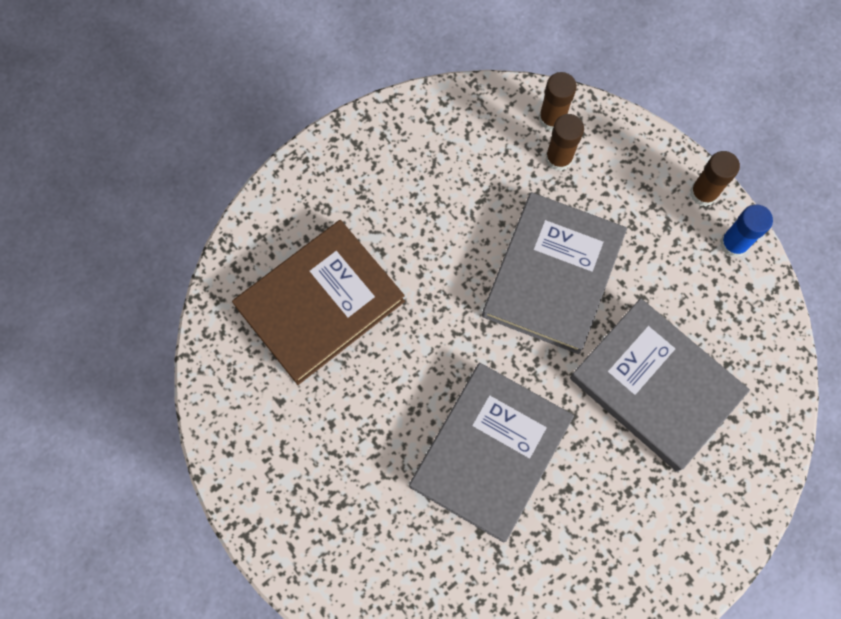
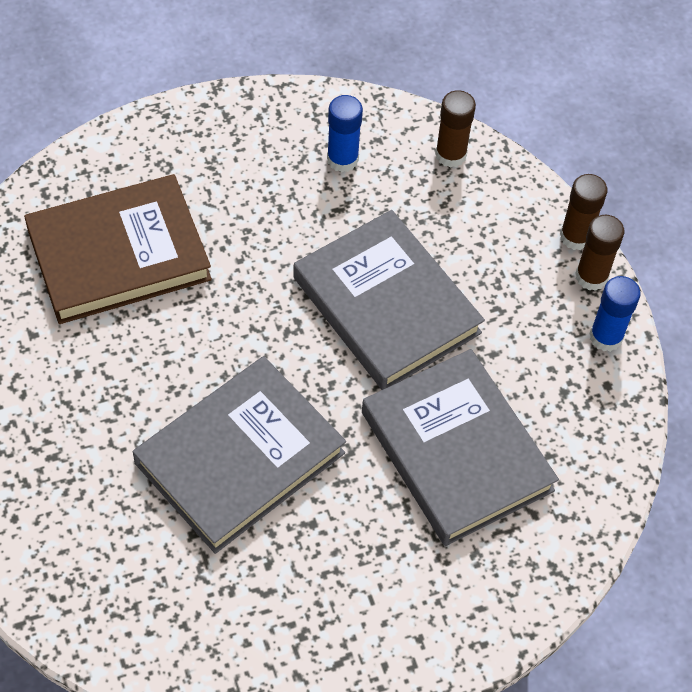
camera: 15 degrees right, 15 degrees down
grey book [482,192,627,354] -> grey book turned 75 degrees counterclockwise [293,210,485,390]
brown glue stick [545,114,584,171] -> brown glue stick moved to [560,174,607,250]
none -> blue glue stick [327,95,363,172]

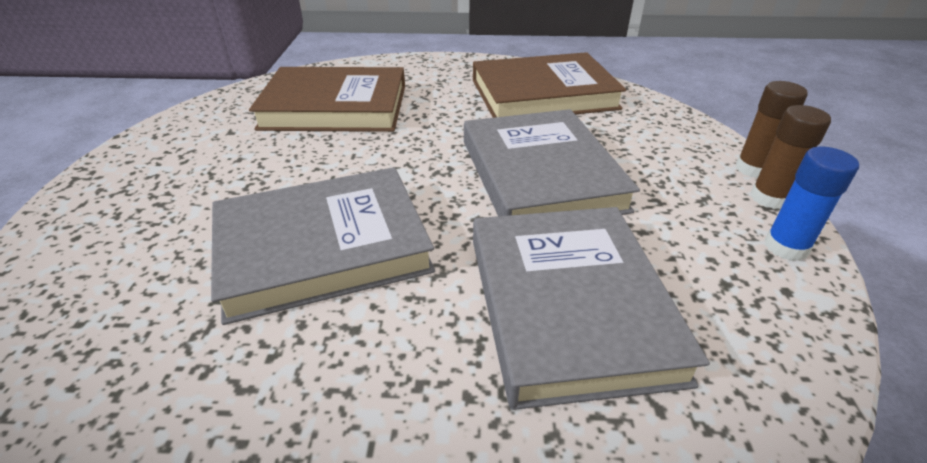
camera: 25 degrees right, 20 degrees down
blue glue stick [327,95,363,172] -> brown book [473,52,626,118]
brown glue stick [435,90,476,168] -> none

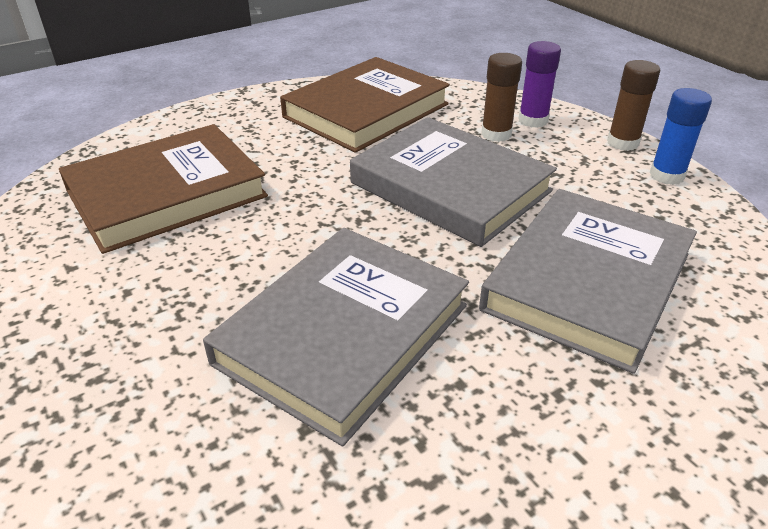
camera: 35 degrees left, 0 degrees up
grey book [473,207,710,410] -> grey book turned 75 degrees clockwise [479,189,697,374]
brown glue stick [736,81,808,179] -> brown glue stick moved to [481,53,522,142]
none -> purple glue stick [519,41,561,128]

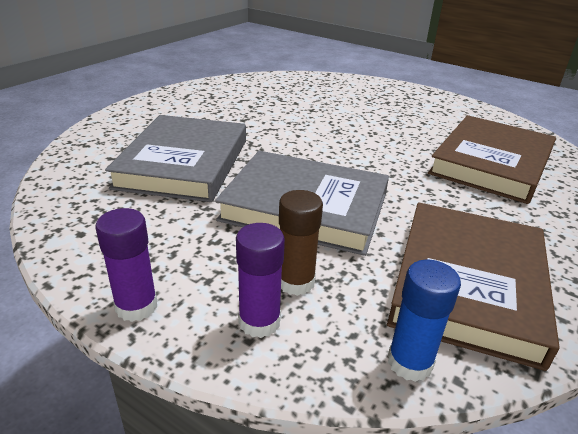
camera: 155 degrees right, 5 degrees down
grey book [203,228,469,446] -> none
brown glue stick [607,60,660,151] -> purple glue stick [96,208,157,322]
blue glue stick [650,88,712,185] -> blue glue stick moved to [388,260,461,382]

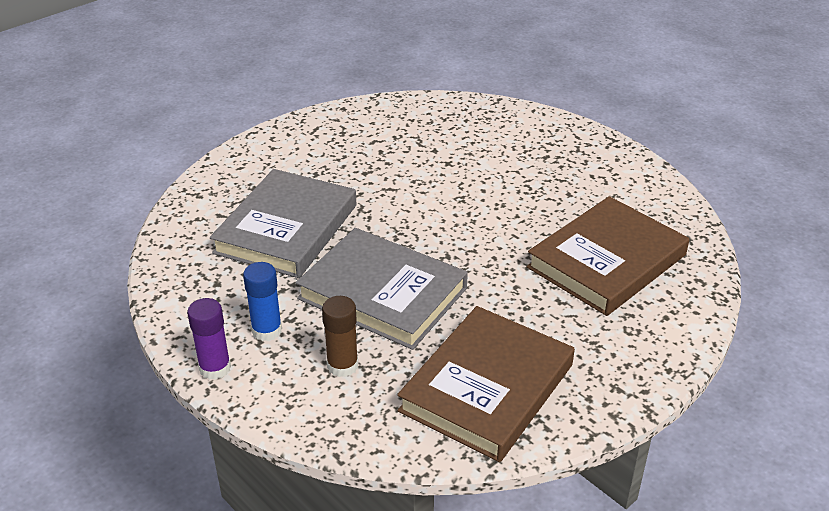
camera: 15 degrees right, 5 degrees up
purple glue stick [236,223,285,338] -> none
blue glue stick [388,260,461,382] -> blue glue stick moved to [243,262,282,341]

